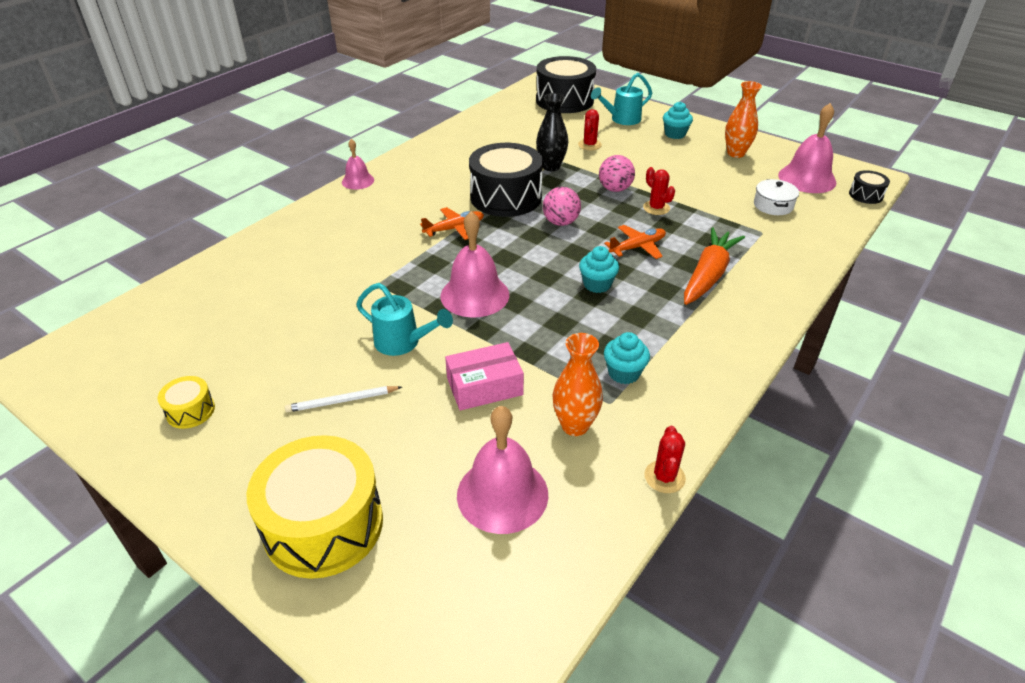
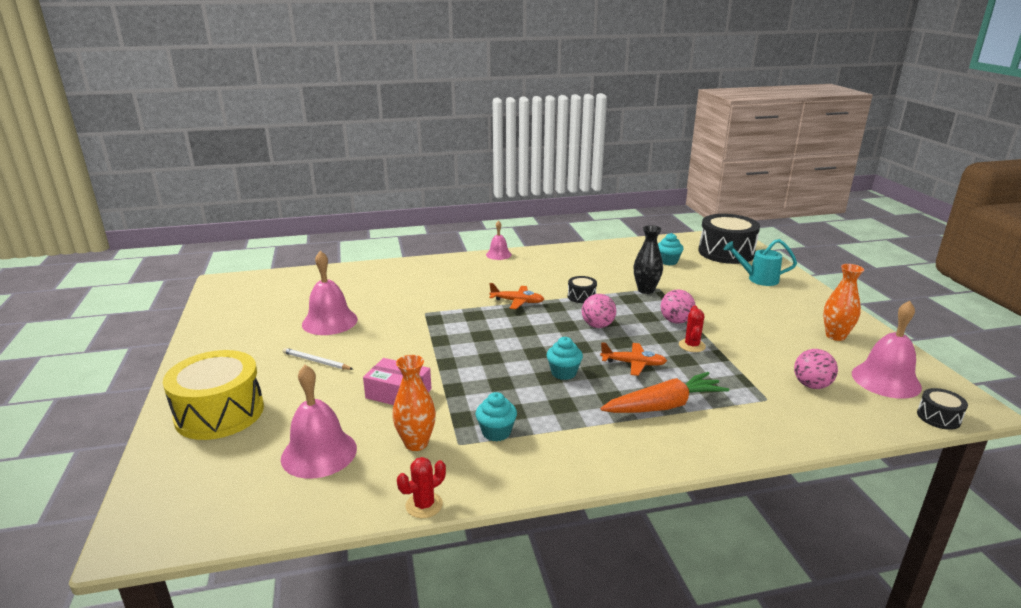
camera: 40 degrees right, 15 degrees down
yellow drum [158,376,215,429] -> none
turquoise watering can [356,283,453,356] -> none
pink bell [440,211,509,318] -> pink bell moved to [302,251,358,335]
black drum [469,143,543,217] -> black drum [568,276,597,303], size x0.46
red cactus [578,109,602,150] -> none
turquoise cupcake [663,101,693,139] -> turquoise cupcake moved to [658,233,683,265]
white pot [754,179,799,215] -> pink ball [794,349,838,389]

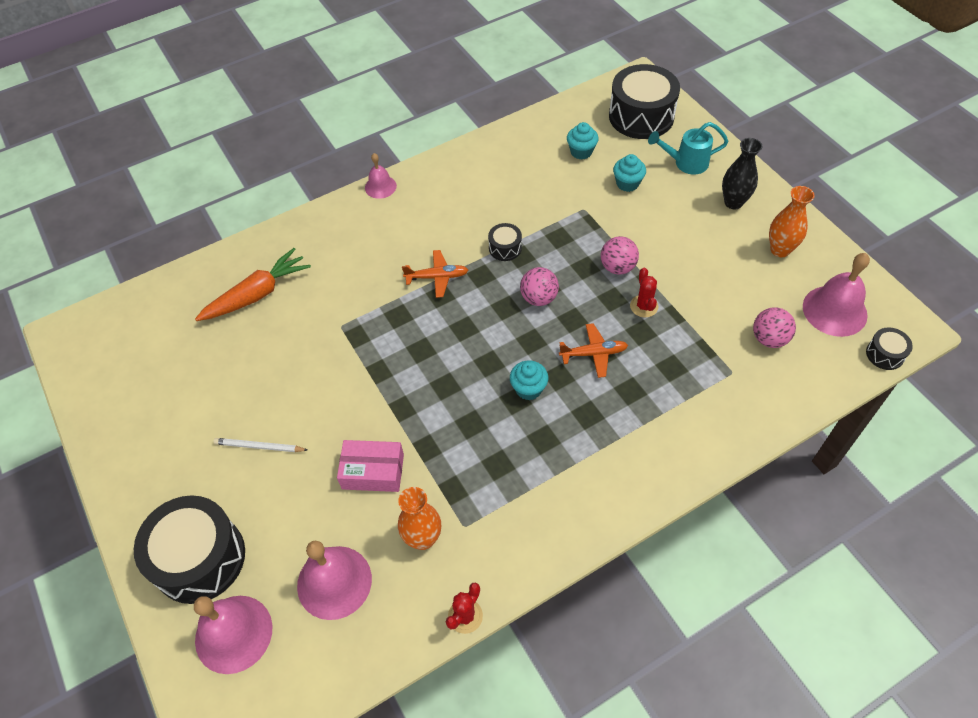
camera: 15 degrees left, 30 degrees up
yellow drum [163,350,264,440] -> black drum [134,495,245,604]
pink bell [302,251,358,335] -> pink bell moved to [194,596,272,674]
turquoise cupcake [476,392,517,441] -> turquoise cupcake moved to [613,154,646,192]
orange carrot [600,372,729,413] -> orange carrot moved to [195,248,311,321]
black vase [634,225,663,294] -> black vase moved to [722,138,763,209]

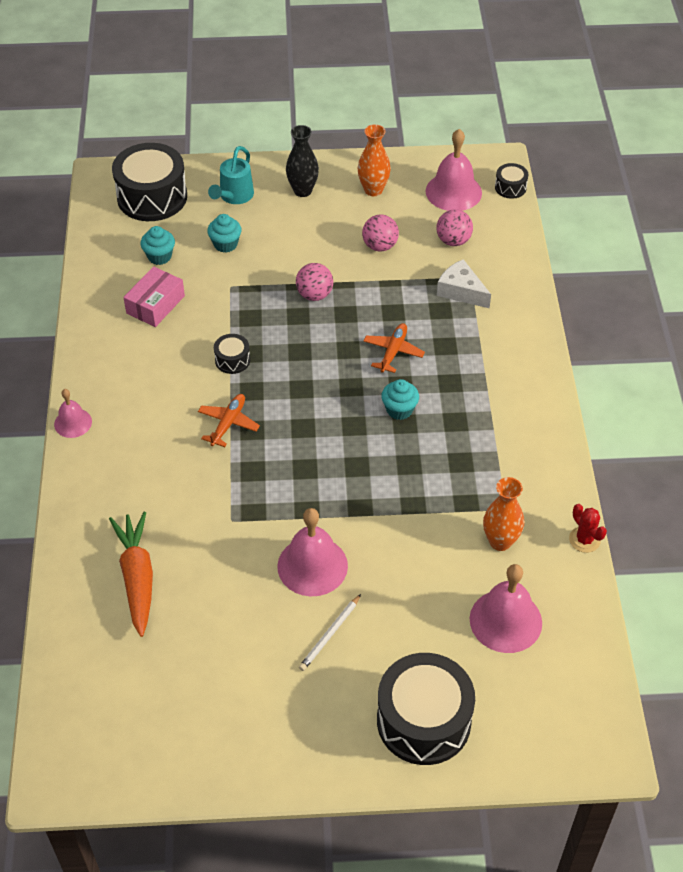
camera: 65 degrees left, 5 degrees down
pink bell [194,596,272,674] -> pink bell moved to [277,508,348,596]
pink box [337,440,404,492] -> pink box moved to [123,266,185,327]
pink ball [520,267,559,306] -> pink ball moved to [362,214,399,252]
red cactus [630,268,658,317] -> none
none -> white cheese [437,259,491,309]

